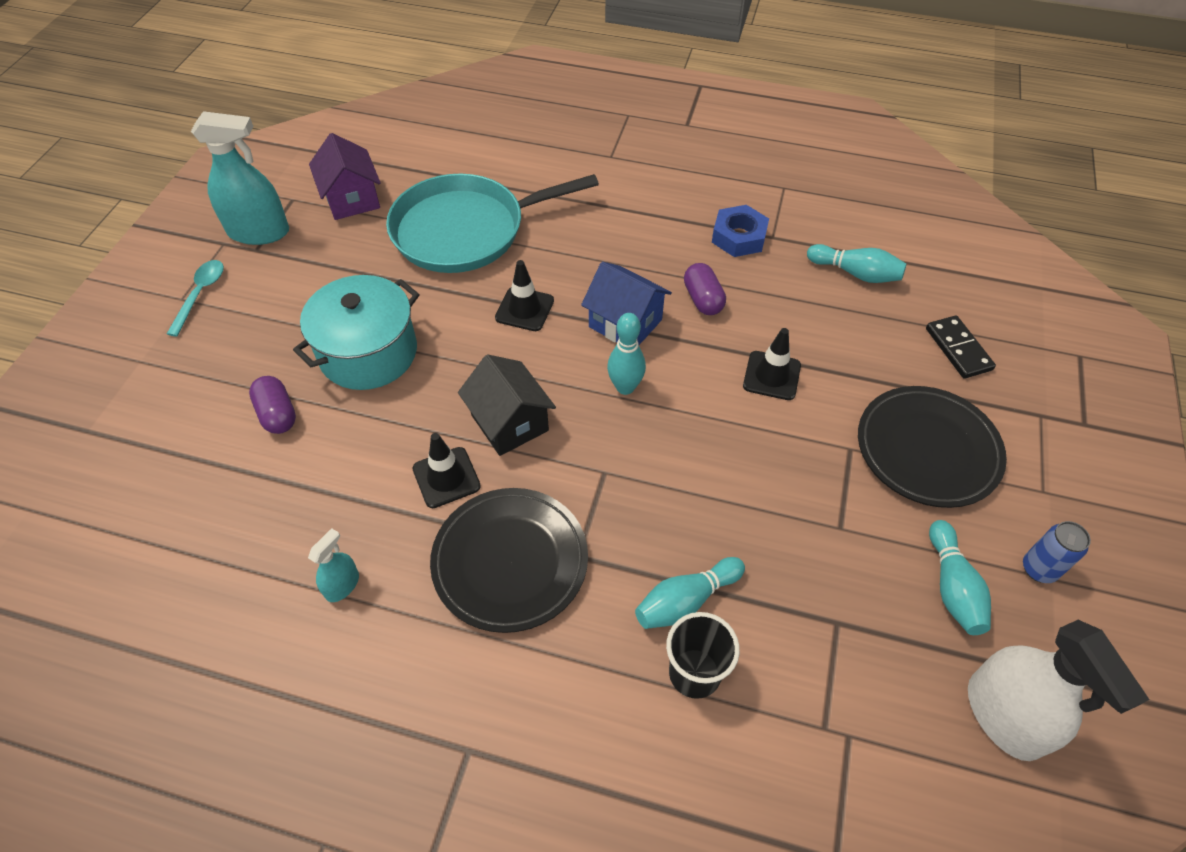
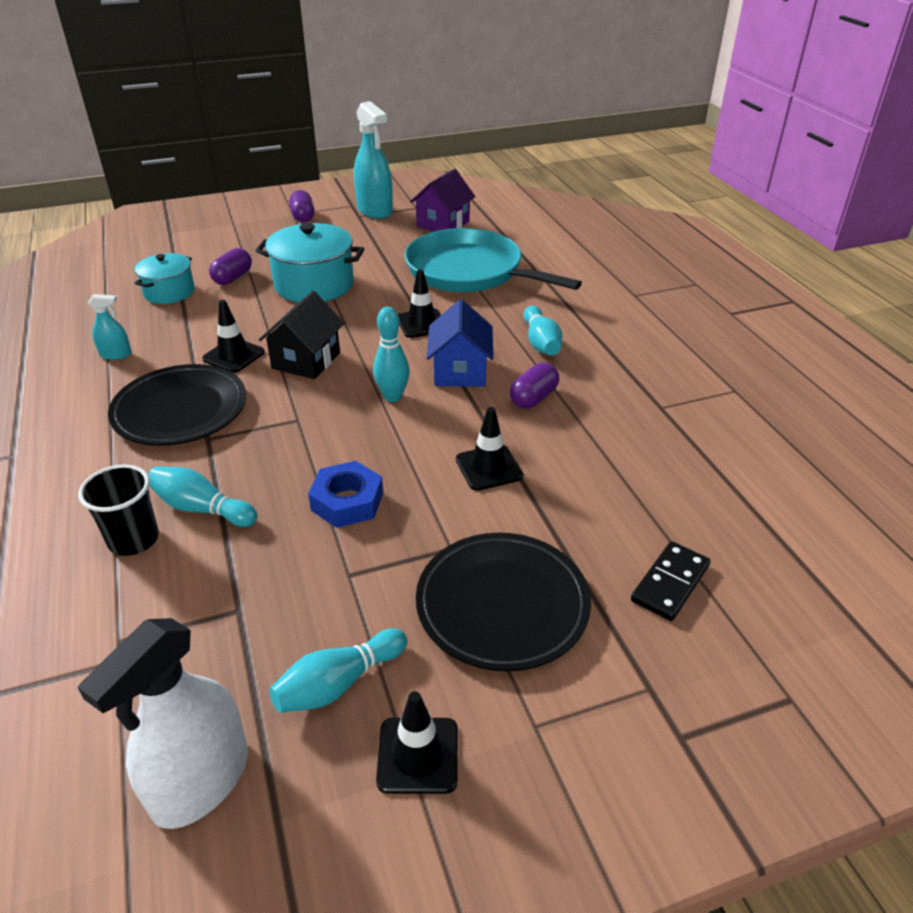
camera: 55 degrees right, 15 degrees down
turquoise spoon [167,260,224,337] -> purple capsule [289,190,315,222]
blue nut [712,205,769,257] -> blue nut moved to [308,461,383,528]
turquoise bowling pin [807,244,907,283] -> turquoise bowling pin moved to [523,306,562,355]
blue can [1023,521,1091,583] -> black traffic cone [376,691,458,794]
none -> turquoise pot [135,253,195,304]

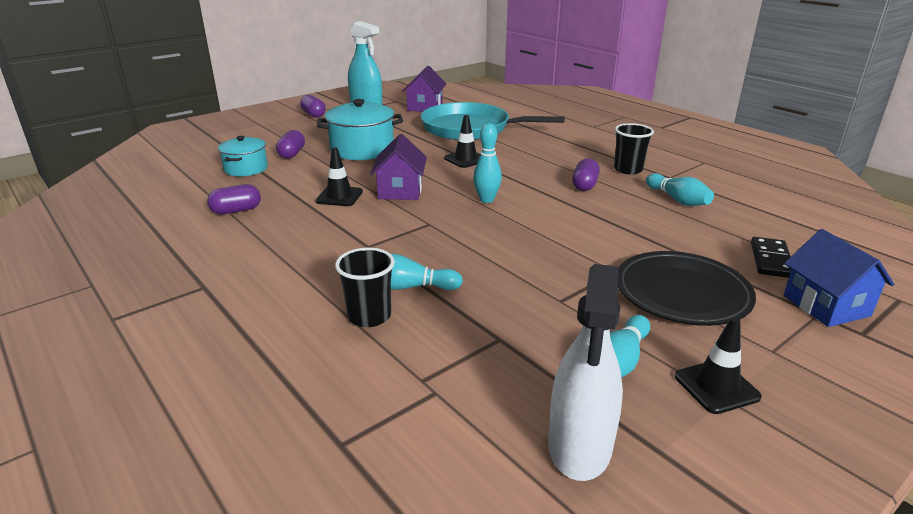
camera: 20 degrees left, 10 degrees down
turquoise spray bottle [88,294,132,360] -> purple capsule [207,184,261,214]
black plate [108,364,246,446] -> none
black house [259,291,344,379] -> purple house [370,134,427,200]
blue nut [308,461,383,528] -> none
blue house [427,299,494,387] -> blue house moved to [784,229,894,327]
black traffic cone [456,407,523,491] -> none
turquoise bowling pin [523,306,562,355] -> turquoise bowling pin moved to [646,173,714,206]
none -> black cup [614,123,654,175]

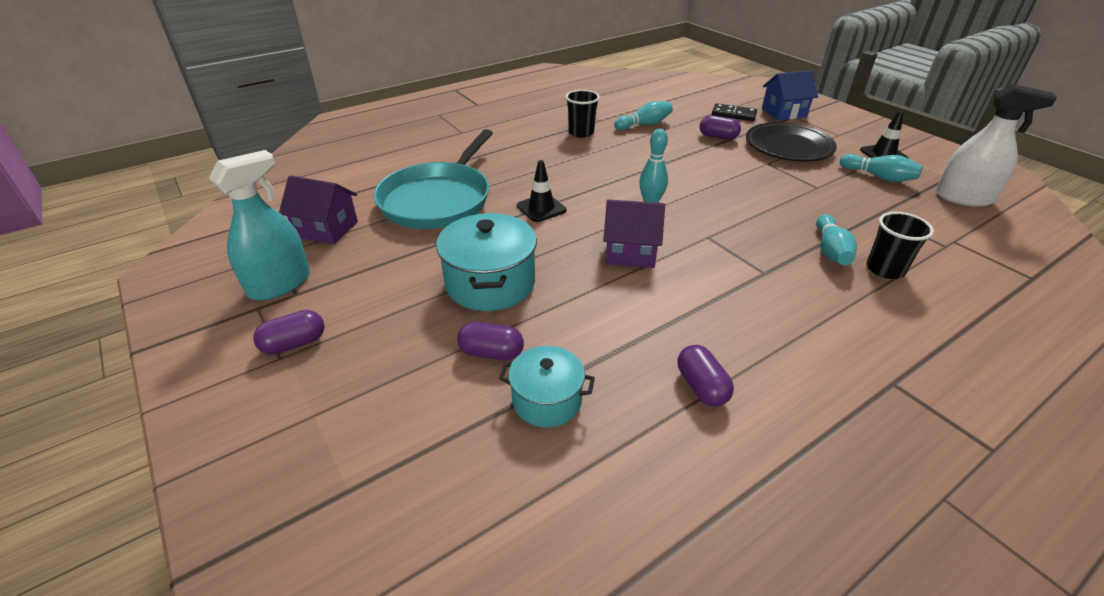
camera: 85 degrees left, 10 degrees up
black traffic cone [315,147,363,206] -> none
purple capsule [572,158,600,191] -> purple capsule moved to [700,115,741,140]

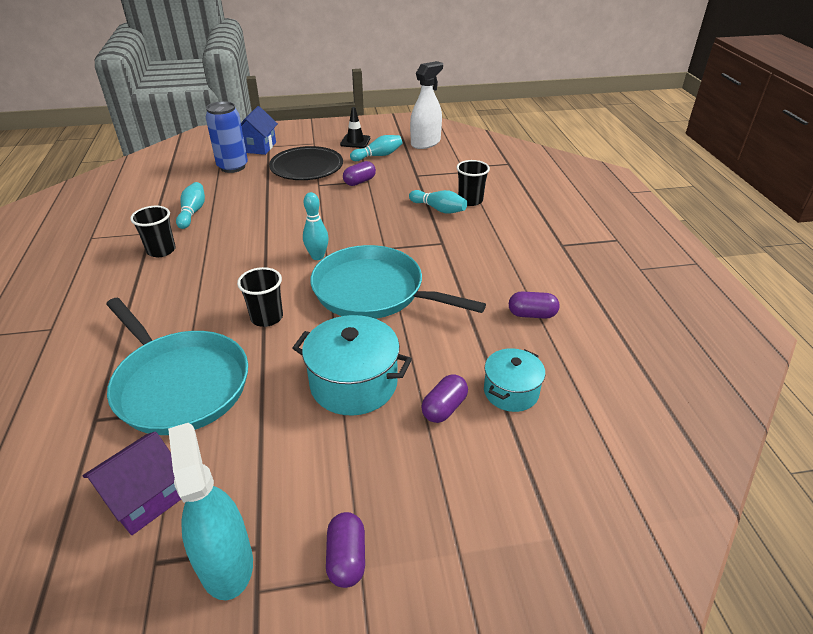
camera: 65 degrees left, 0 degrees up
black traffic cone [517,160,566,222] -> black cup [237,267,283,327]
purple house [603,199,665,268] -> turquoise pan [310,245,486,319]
purple capsule [700,115,741,140] -> purple capsule moved to [343,161,376,186]
black domino [712,103,757,121] -> blue can [206,101,248,173]

